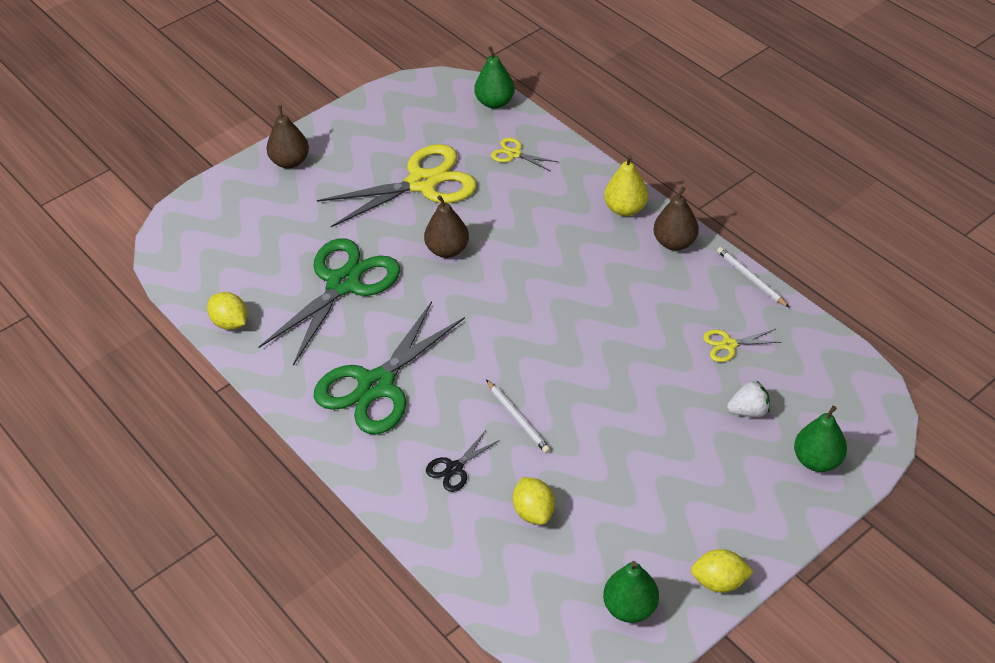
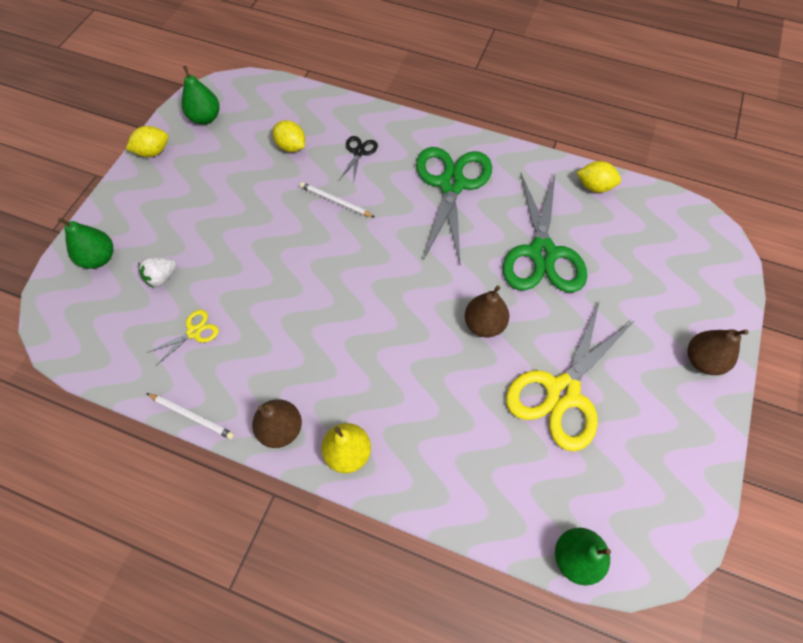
camera: 150 degrees right, 15 degrees up
yellow scissors [491,137,558,171] -> none

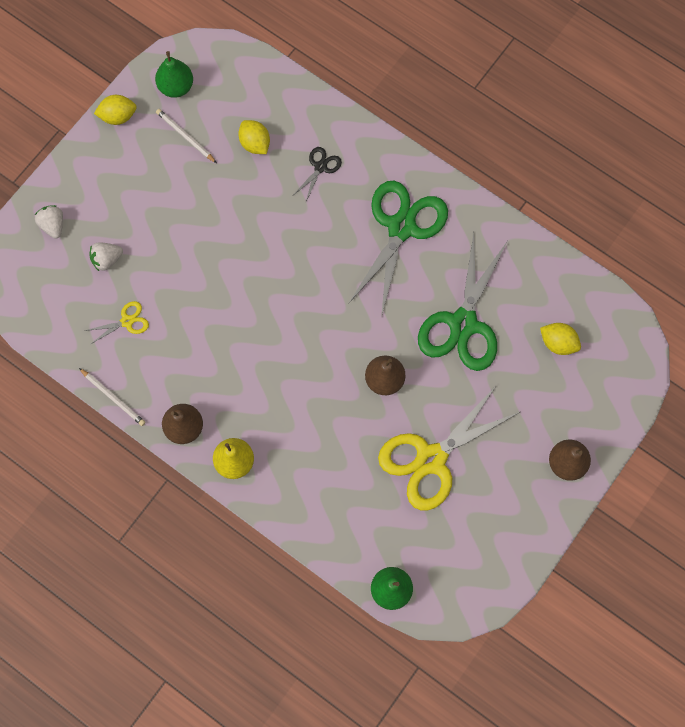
camera: 15 degrees right, 10 degrees up
green pear [58,218,113,269] -> white strawberry [35,205,63,239]
white pencil [300,182,375,218] -> white pencil moved to [156,109,217,163]
yellow lemon [577,161,621,193] -> yellow lemon moved to [540,323,581,355]

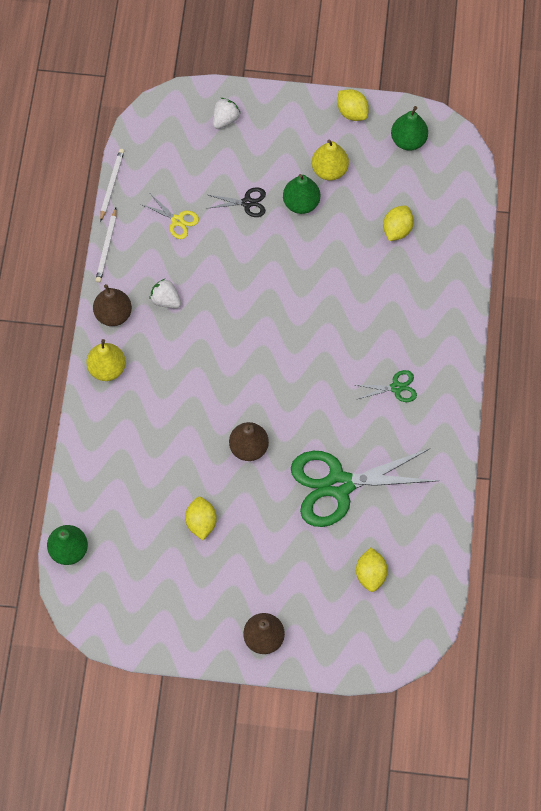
camera: 60 degrees right, 5 degrees down
white strawberry [90,242,123,271] -> white strawberry moved to [149,279,181,309]
white pencil [156,109,217,163] -> white pencil moved to [100,149,124,222]
black scissors [294,147,342,201] -> black scissors moved to [209,187,266,217]
green scissors [349,181,448,314] -> green scissors [356,370,417,402], size x0.44
yellow scissors [378,385,520,510] -> yellow lemon [185,497,217,540]
none -> green pear [283,174,320,214]
none -> yellow pear [312,139,349,181]

